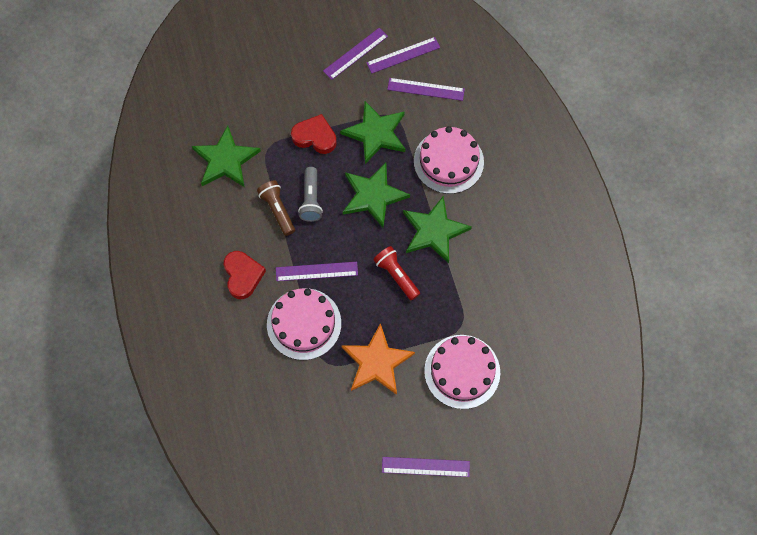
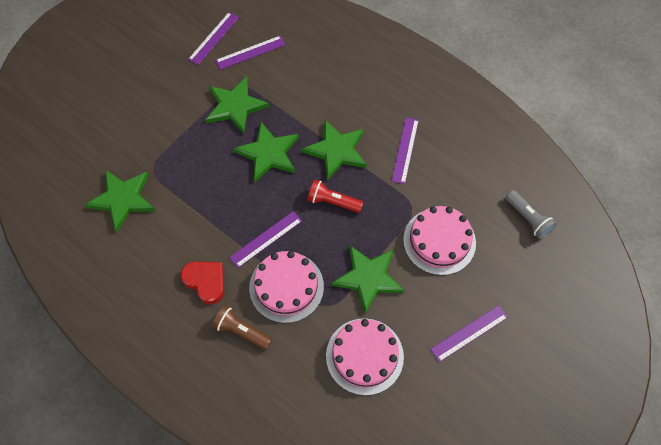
camera: 35 degrees left, 5 degrees down
brown flashlight [257,180,295,236] -> brown flashlight moved to [212,305,272,350]
red heart [291,114,337,154] -> none
grey flashlight [298,167,323,222] -> grey flashlight moved to [506,190,556,239]
purple ruler [323,28,388,80] -> purple ruler moved to [391,117,419,184]
orange star [341,323,415,395] -> green star [331,246,405,314]
pink cake [414,126,484,194] -> pink cake moved to [326,318,404,396]

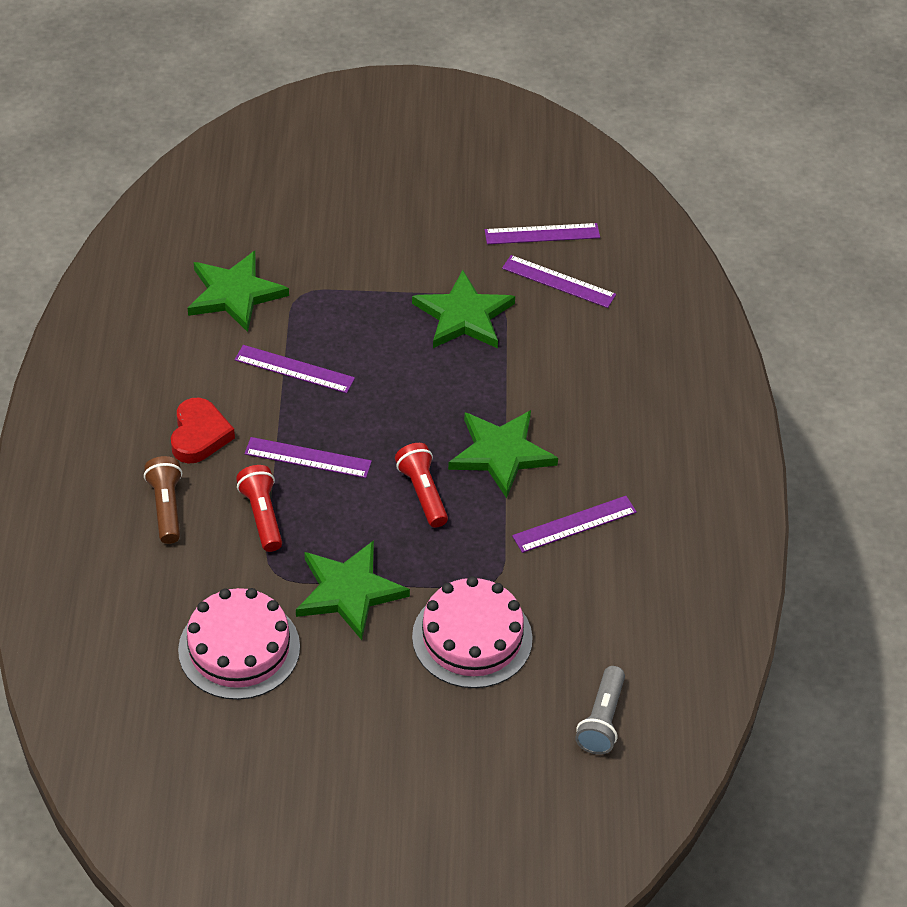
camera: 50 degrees right, 15 degrees down
green star [233,122,299,183] -> none
pink cake [249,251,324,323] -> red flashlight [236,465,282,552]
purple ruler [430,305,508,362] -> purple ruler moved to [235,345,355,393]

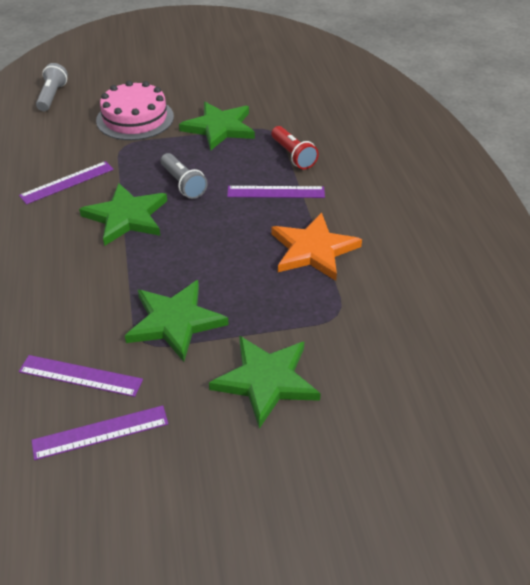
camera: 170 degrees right, 5 degrees down
brown flashlight [144,456,182,544] -> none
red heart [171,398,235,464] -> none
pink cake [178,588,300,700] -> none
green star [188,251,289,332] -> green star moved to [209,336,321,429]
purple ruler [235,345,355,393] -> orange star [271,213,362,281]
red flashlight [395,443,448,528] -> grey flashlight [161,153,208,199]

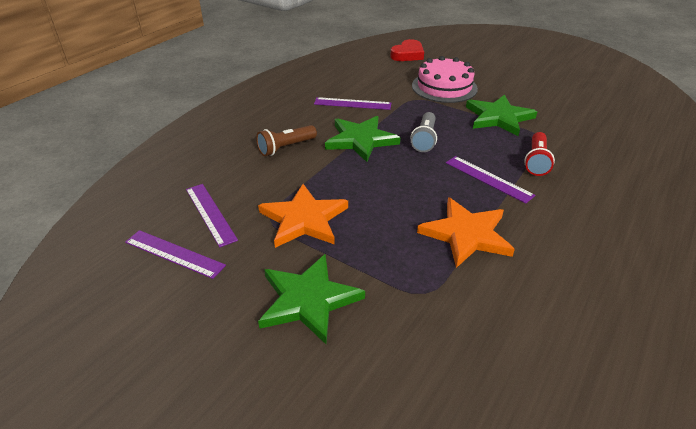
camera: 45 degrees right, 5 degrees down
grey flashlight [36,63,68,111] -> red heart [390,39,424,61]
green star [125,280,229,362] -> orange star [258,184,348,248]
none -> brown flashlight [256,125,317,156]

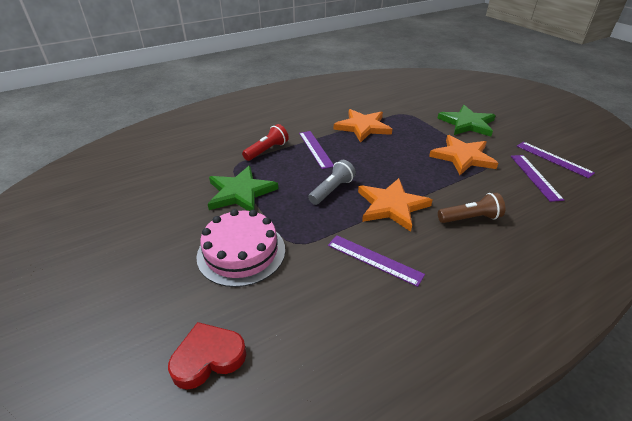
camera: 155 degrees left, 0 degrees up
green star [325,116,400,162] -> orange star [358,178,433,232]

